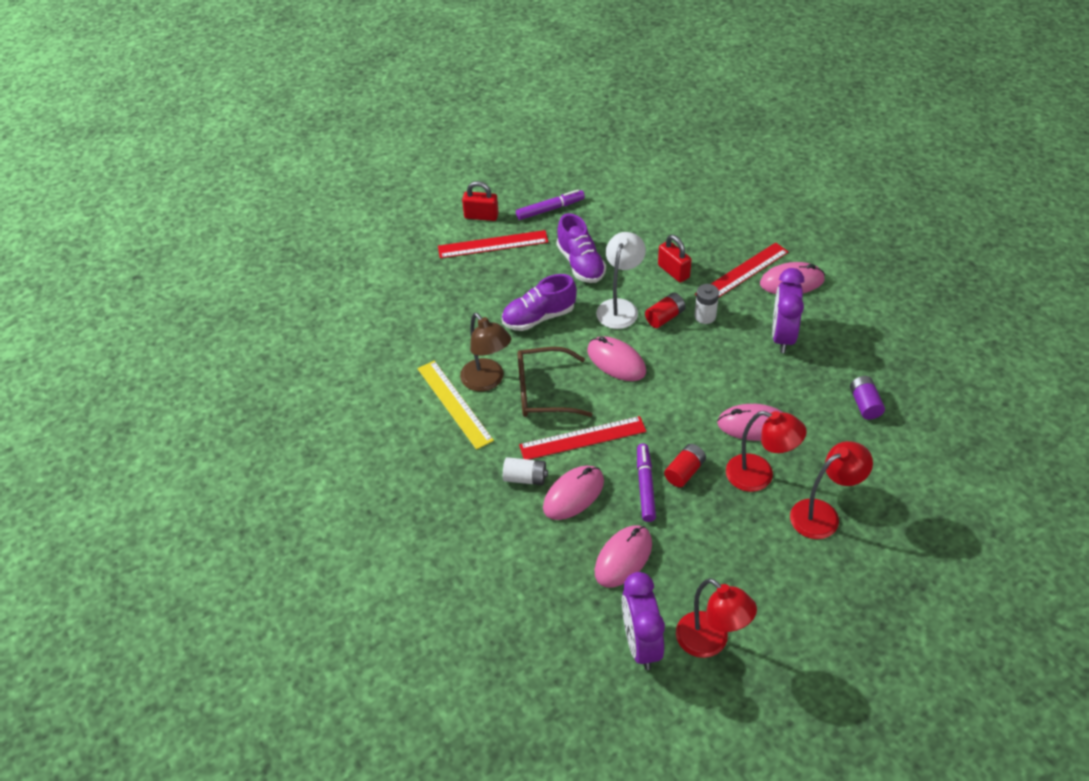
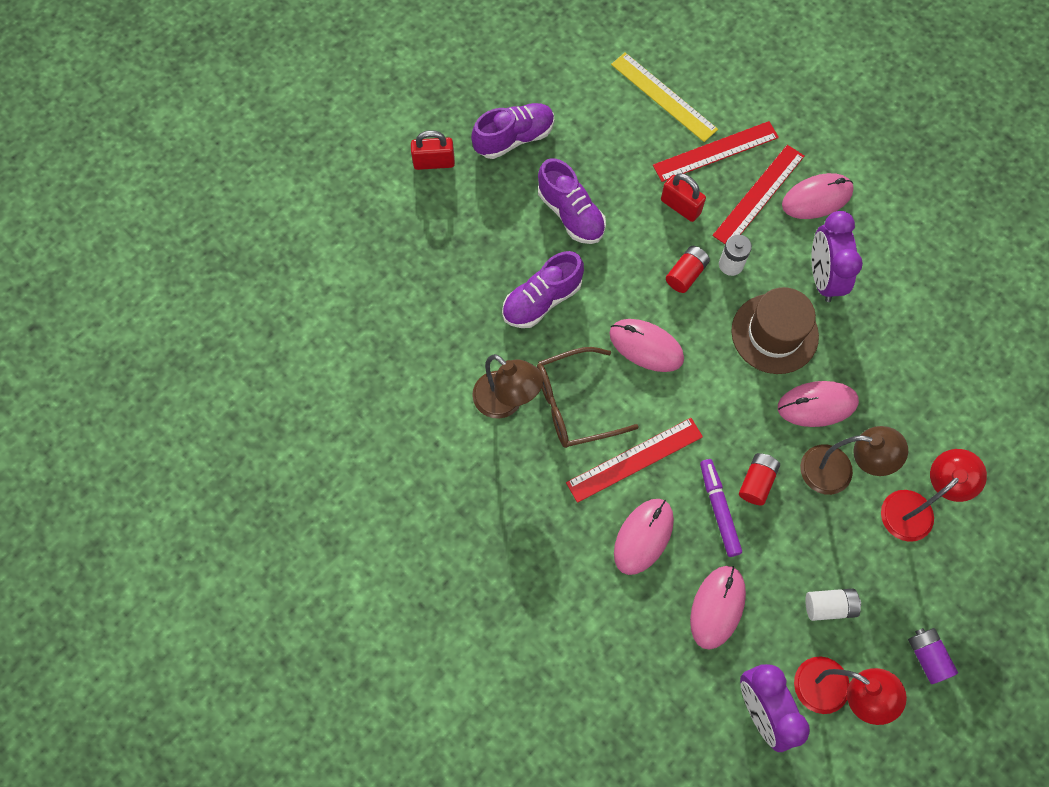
camera: 15 degrees left, 20 degrees up
yellow ruler [417,361,494,450] -> yellow ruler moved to [611,52,718,142]
red ruler [438,230,548,258] -> red ruler moved to [653,121,779,182]
white battery [503,457,548,485] -> white battery moved to [805,588,861,621]
purple marker [516,190,585,220] -> purple shoe [471,103,554,159]
white lamp [596,232,646,329] -> none
red lamp [726,411,807,492] -> brown lamp [800,426,908,495]
purple battery [850,376,885,420] -> purple battery moved to [908,628,958,684]
none -> brown hat [731,287,819,374]

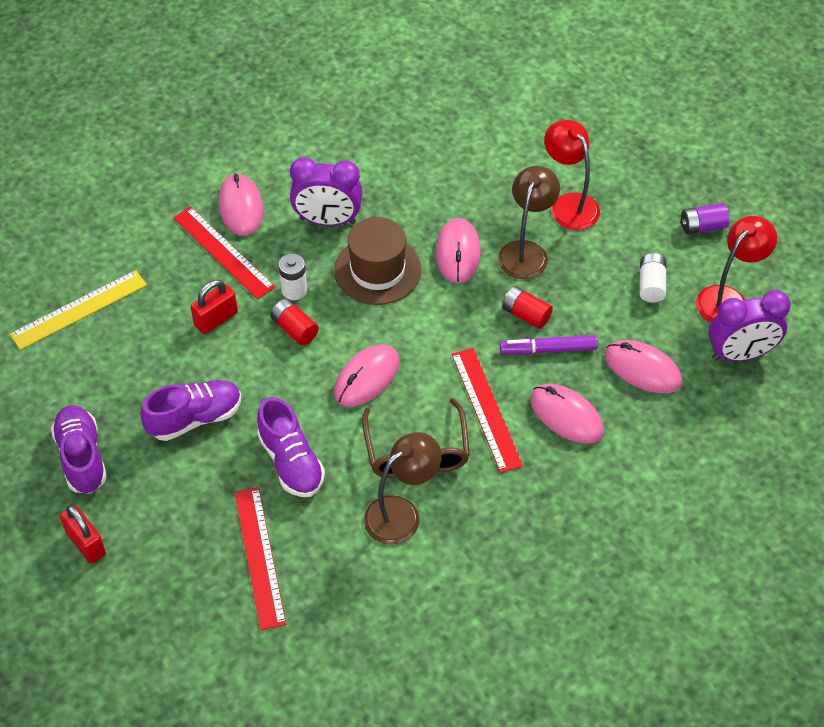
camera: 80 degrees left, 15 degrees down
red padlock [411,130,455,170] -> red padlock turned 45 degrees counterclockwise [60,505,106,564]
red ruler [653,121,779,182] -> red ruler moved to [234,487,286,630]

